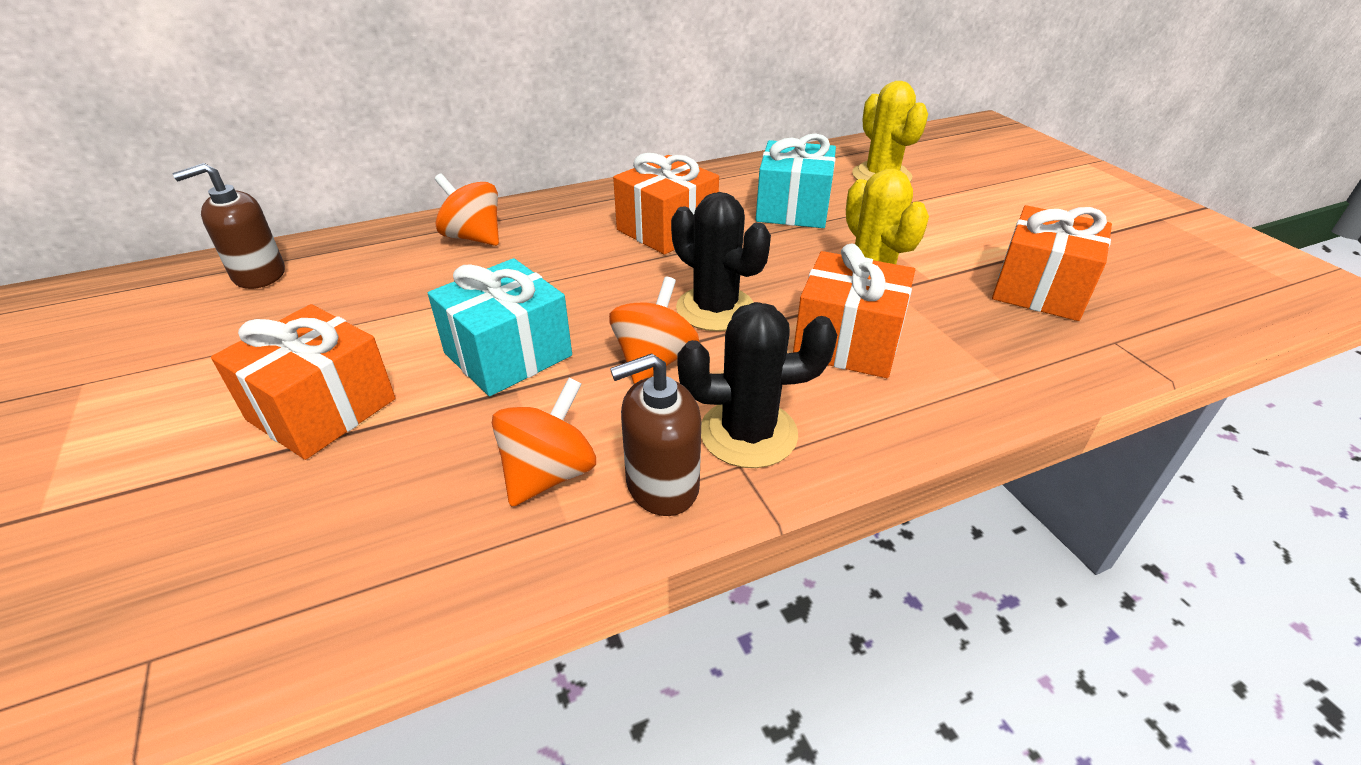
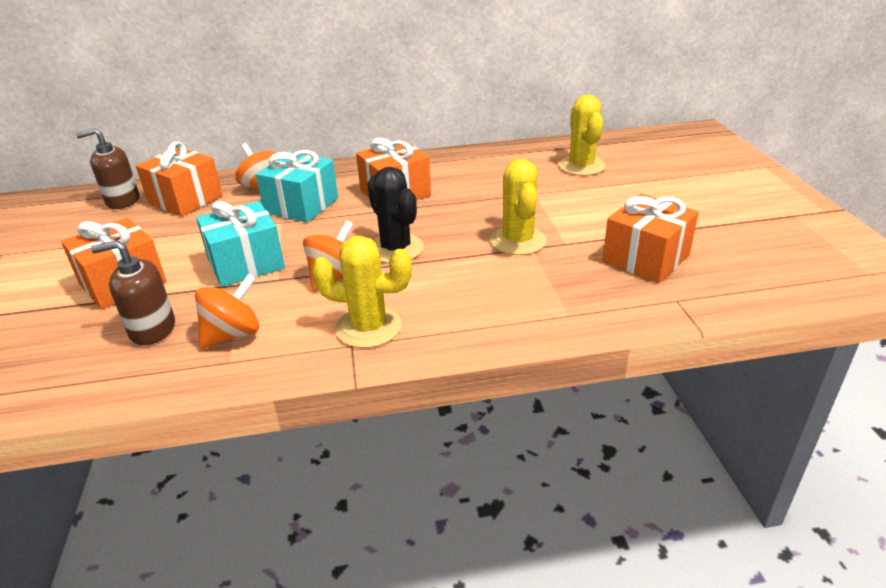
camera: 15 degrees right, 5 degrees down
brown soap dispenser [610,353,701,516] -> brown soap dispenser moved to [91,240,175,345]
black cactus [677,302,837,468] -> yellow cactus [311,236,412,348]
turquoise gift [756,133,836,228] -> turquoise gift moved to [256,150,338,222]
orange gift [793,243,915,378] -> orange gift moved to [136,141,223,216]

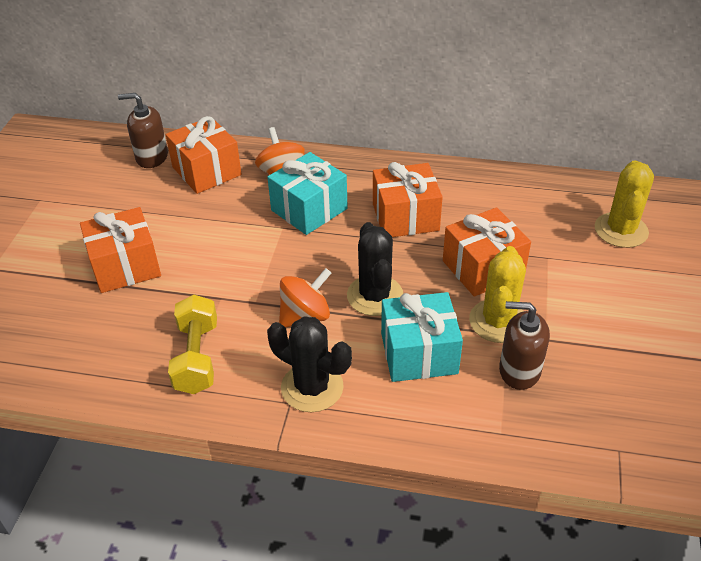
camera: 20 degrees right, 10 degrees up
brown soap dispenser [91,240,175,345] -> brown soap dispenser moved to [499,301,550,390]
orange spinning top [195,273,259,349] -> yellow dumbbell [168,295,217,394]
turquoise gift [196,201,285,287] -> turquoise gift moved to [381,292,463,382]
yellow cactus [311,236,412,348] -> black cactus [267,316,352,412]
orange gift [602,194,699,283] -> orange gift moved to [443,207,531,297]

